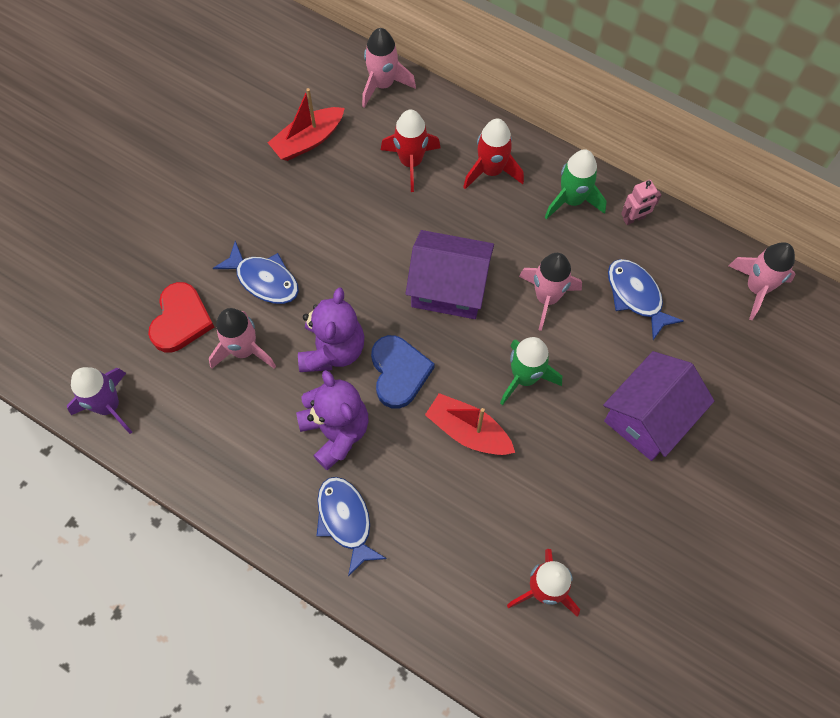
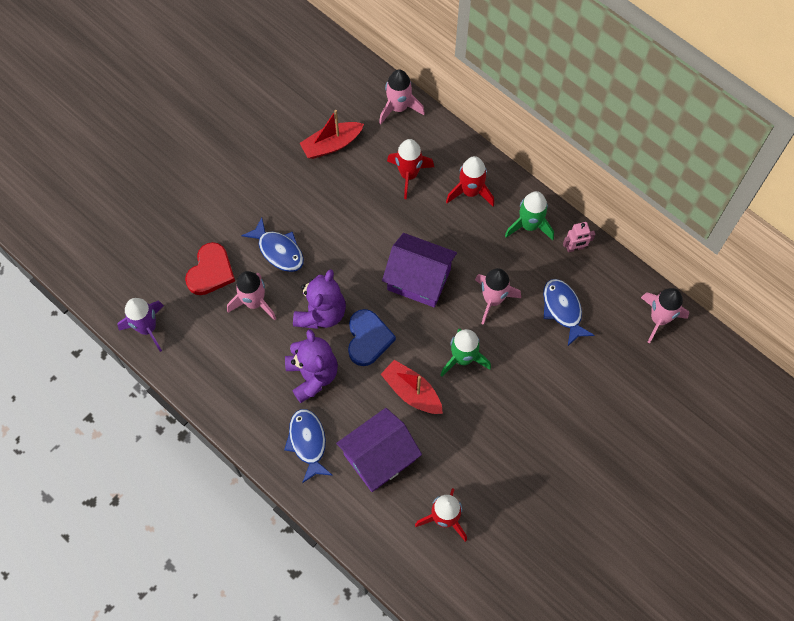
camera: 10 degrees right, 0 degrees up
purple house [603,351,714,461] -> purple house moved to [336,408,422,492]

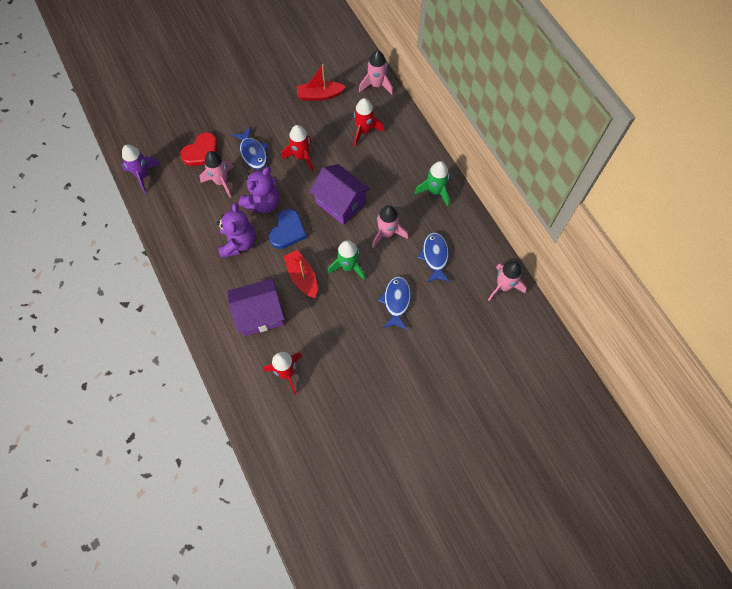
camera: 20 degrees right, 0 degrees up
blue fish [284,409,333,483] -> blue fish moved to [378,276,411,330]
red rocket [446,156,494,206] -> red rocket moved to [281,125,314,172]
pink robot [563,222,595,252] -> none

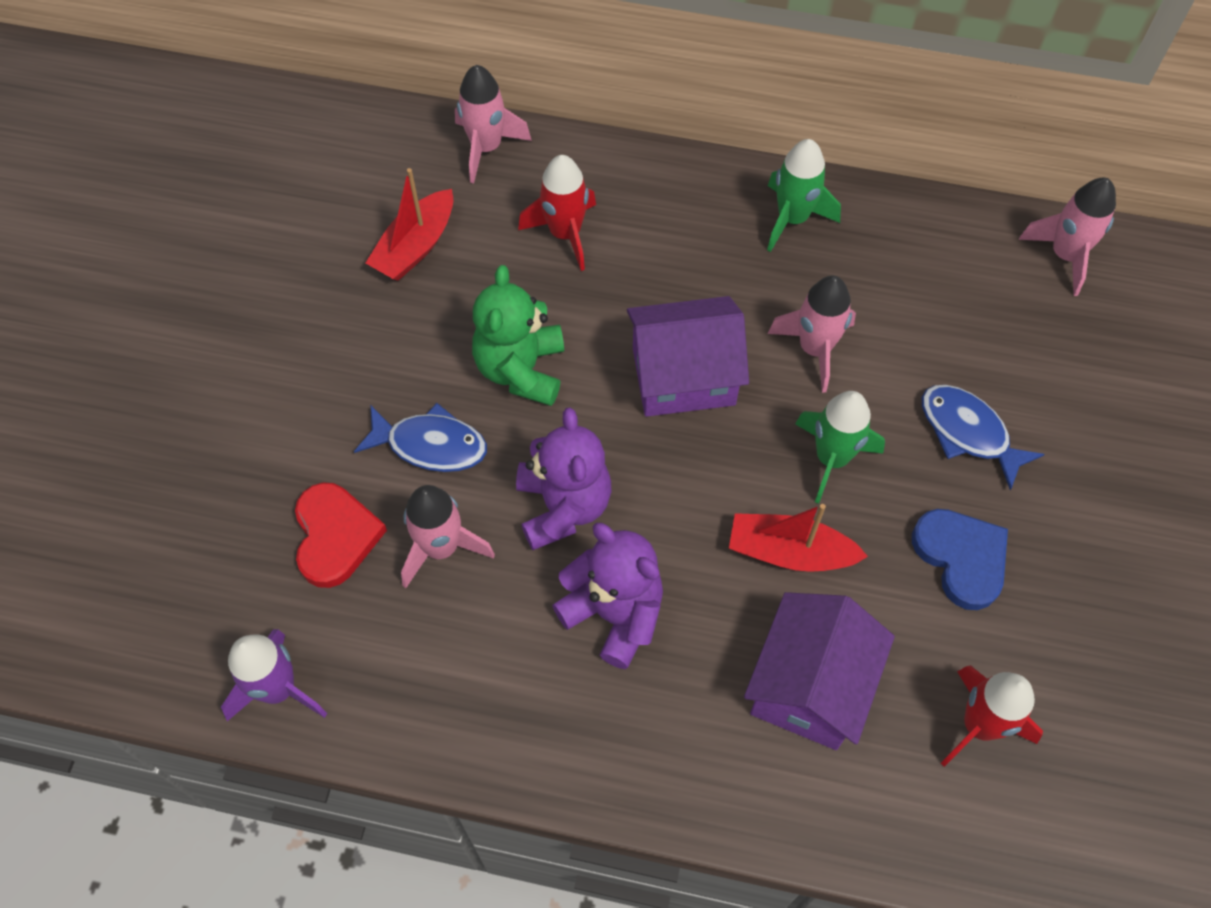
camera: 50 degrees left, 5 degrees down
blue heart [269,209,307,249] -> blue heart moved to [912,509,1008,610]
red rocket [281,125,314,172] -> green teddy bear [472,265,564,406]
blue fish [418,232,450,283] -> none

